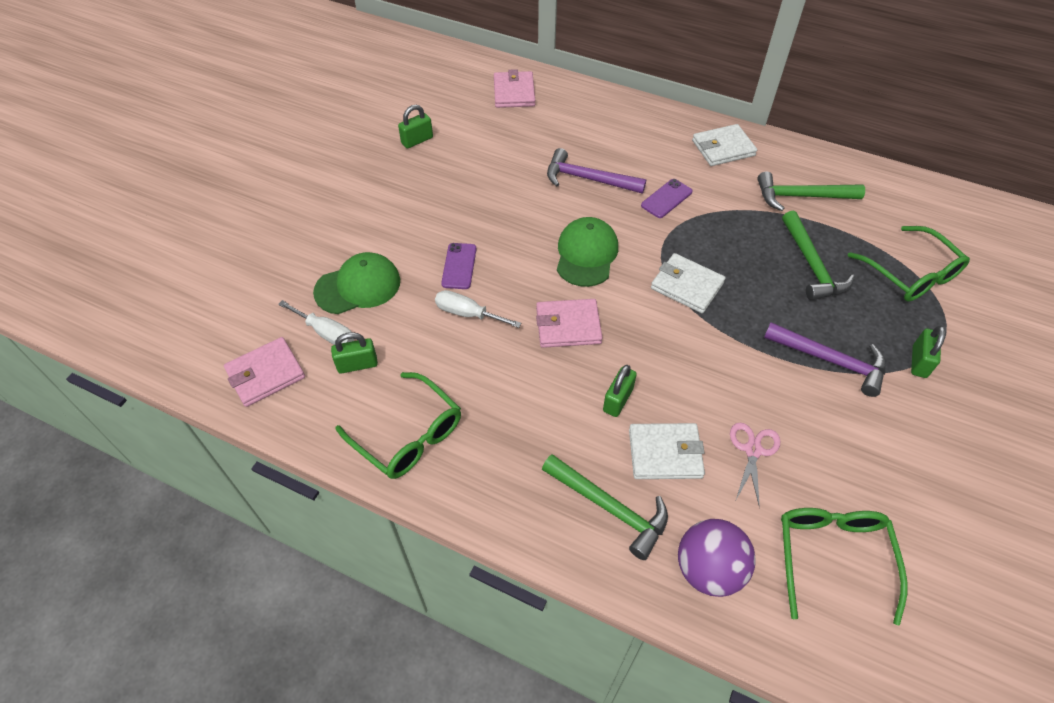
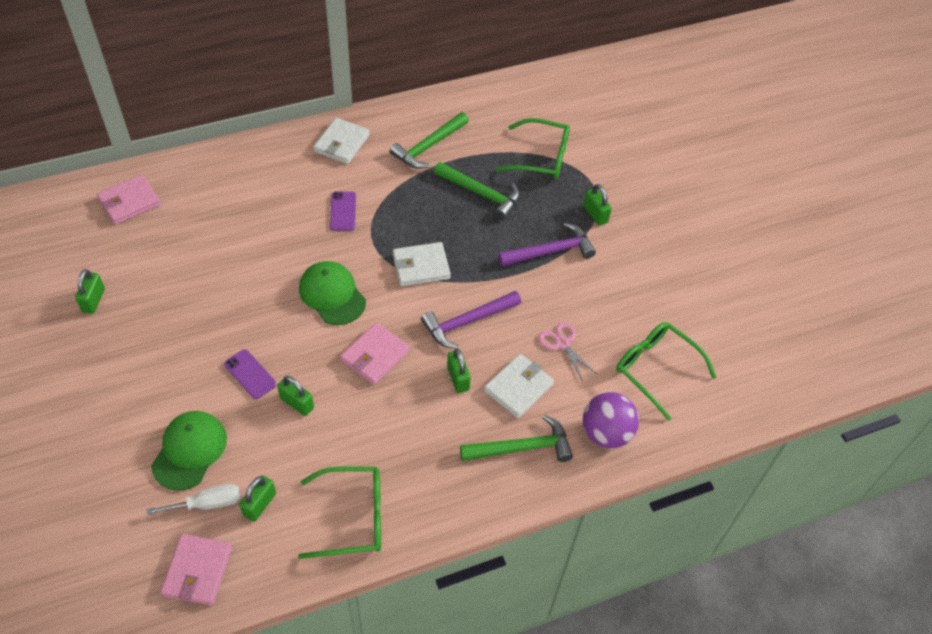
camera: 50 degrees left, 0 degrees up
white screwdriver [435,290,521,328] -> green padlock [277,376,314,416]
pink wallet [494,69,535,108] -> pink wallet turned 75 degrees counterclockwise [97,175,161,225]
purple hammer [547,148,646,194] -> purple hammer moved to [421,291,521,349]

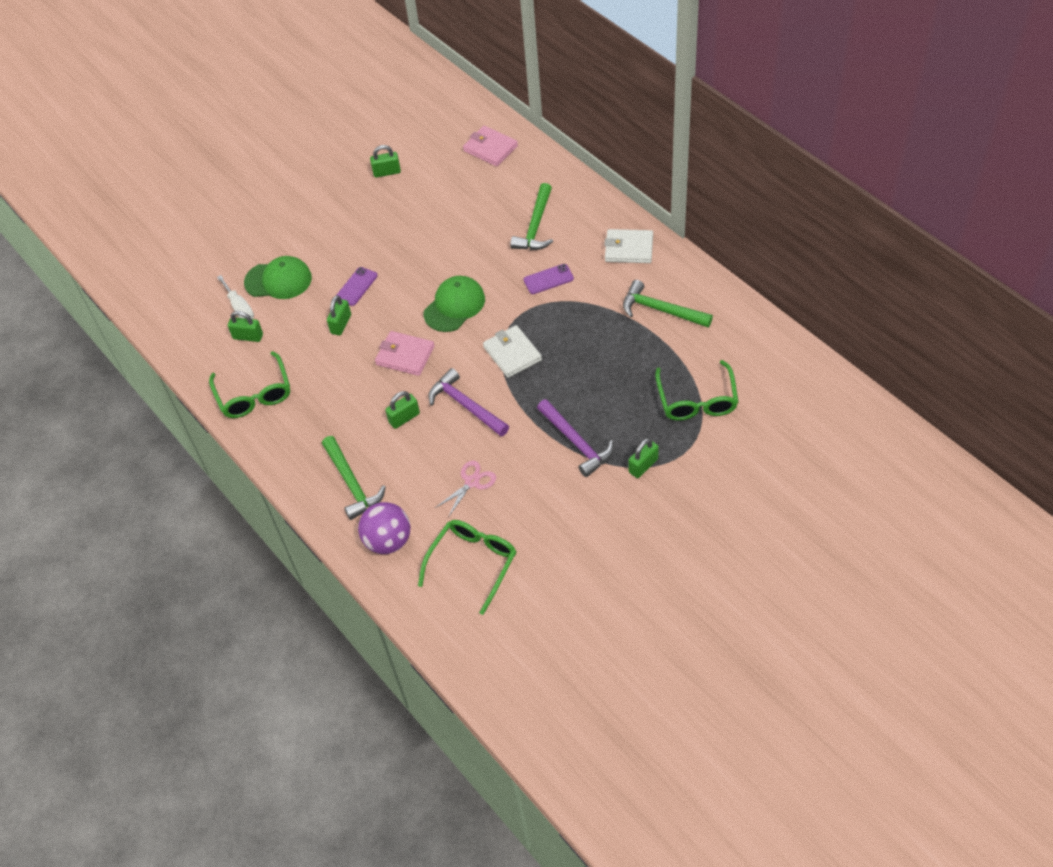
camera: 80 degrees right, 0 degrees up
pink wallet [160,534,232,605] -> none
green hammer [434,162,520,220] -> green hammer moved to [510,183,553,250]
white wallet [484,354,554,418] -> none

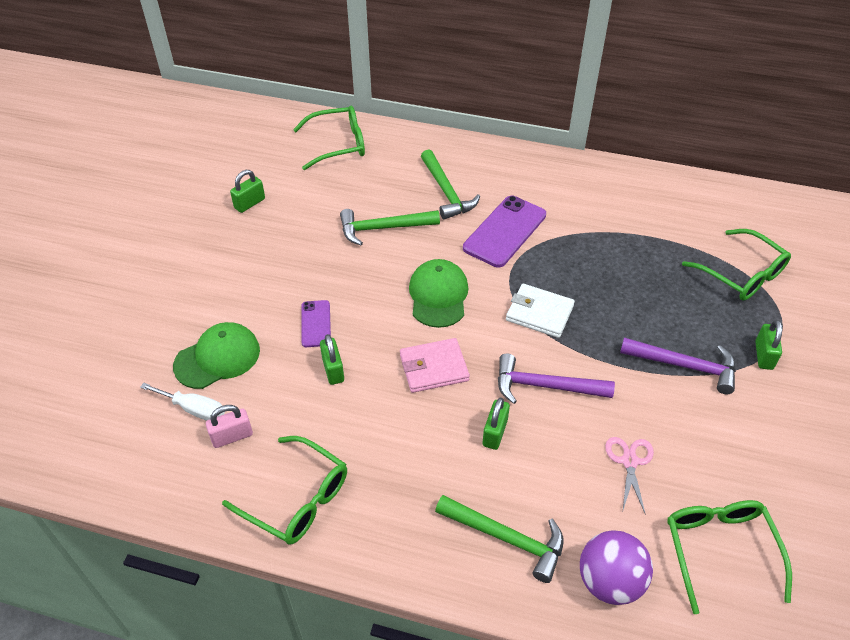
camera: 40 degrees left, 5 degrees down
green padlock [228,311,263,342] -> pink padlock [206,405,253,448]
pink wallet [463,126,518,167] -> green glasses [293,106,365,170]
purple phone [524,264,574,294] -> purple phone [463,196,546,268], size x1.81
white wallet [604,229,653,263] -> none
green hammer [623,280,713,327] -> green hammer moved to [340,209,440,245]

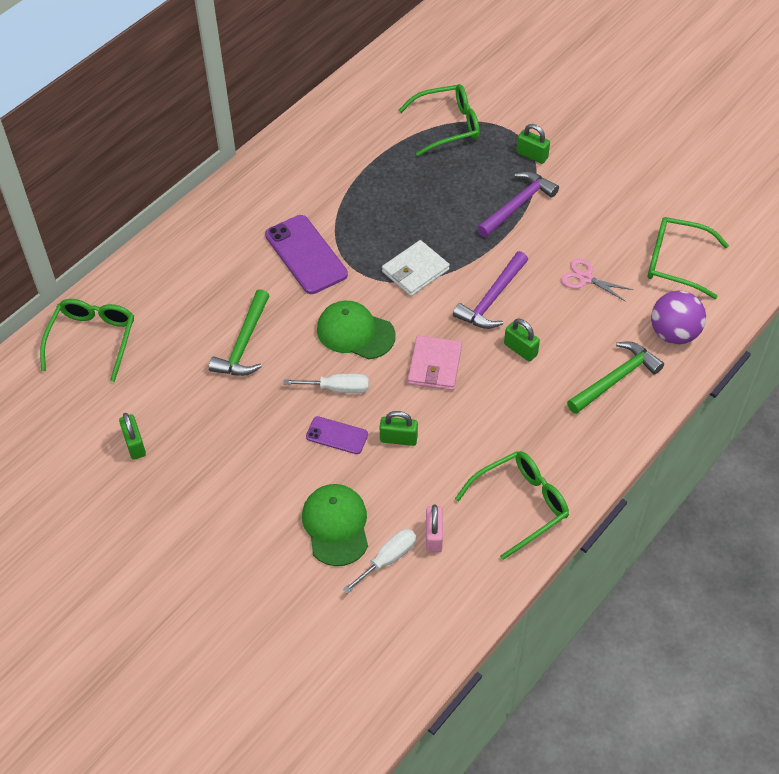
camera: 65 degrees left, 5 degrees up
green hammer [421,149,480,220] -> none
none -> white screwdriver [284,374,369,393]

